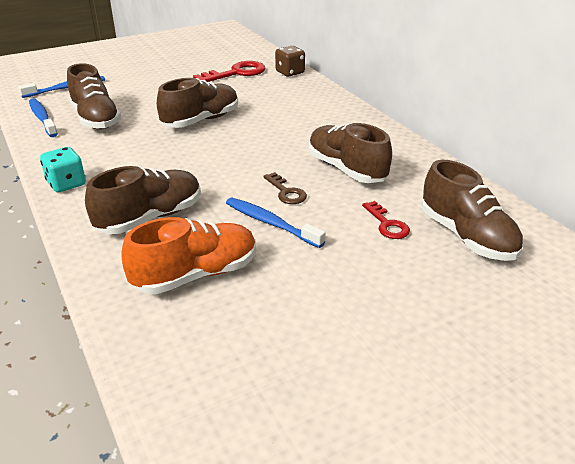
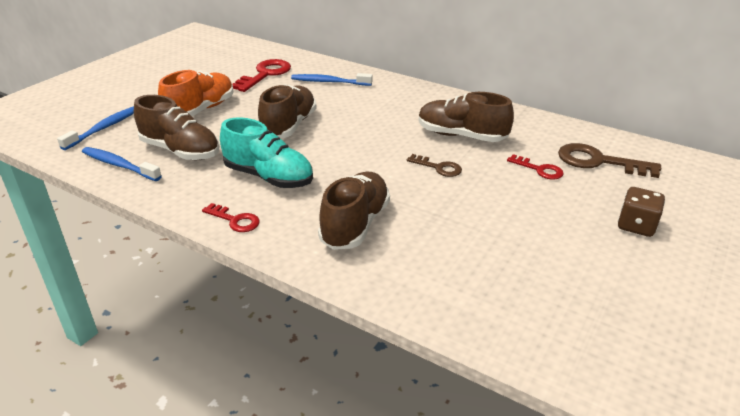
camera: 30 degrees left, 0 degrees up
turquoise dice [40,147,86,192] -> red key [202,203,260,232]
orange shoe [121,217,256,294] -> orange shoe moved to [158,70,234,116]
blue toothbrush [226,198,326,248] -> blue toothbrush moved to [291,73,372,86]
brown dice [275,46,305,76] -> brown dice moved to [618,187,665,237]
brown shoe [422,160,523,261] -> brown key [558,143,661,178]
none -> turquoise shoe [220,117,313,188]

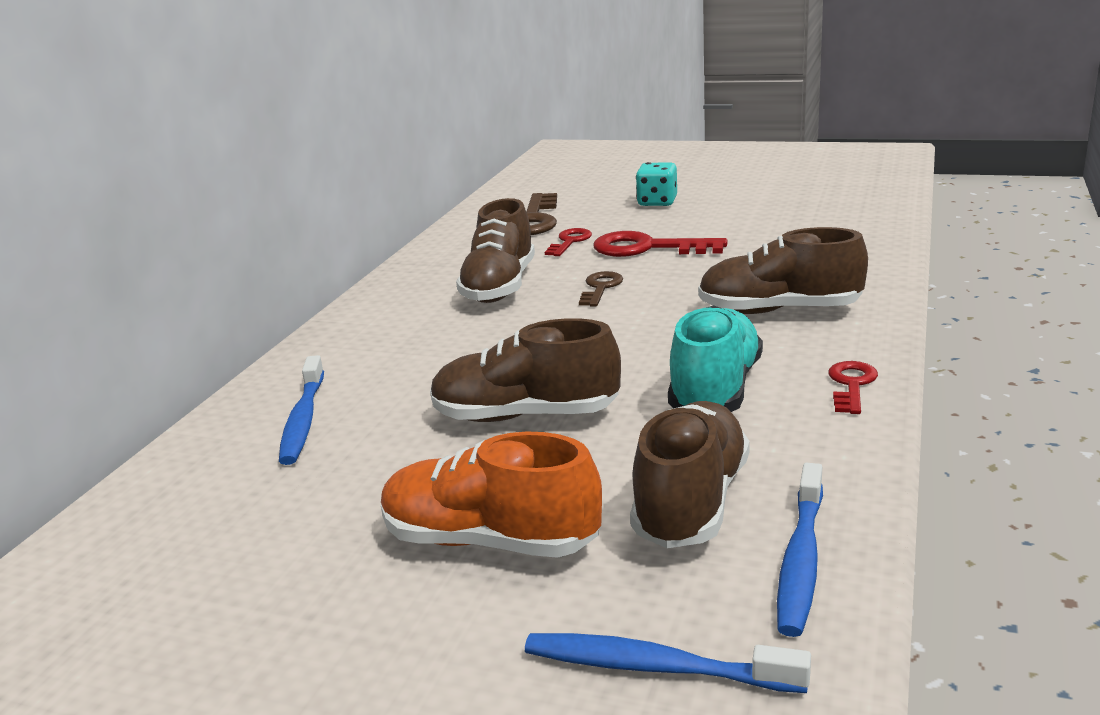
camera: 100 degrees left, 10 degrees down
red key [232,59,291,92] -> red key moved to [594,231,728,257]
brown dice [618,187,665,237] -> turquoise dice [636,162,677,206]

